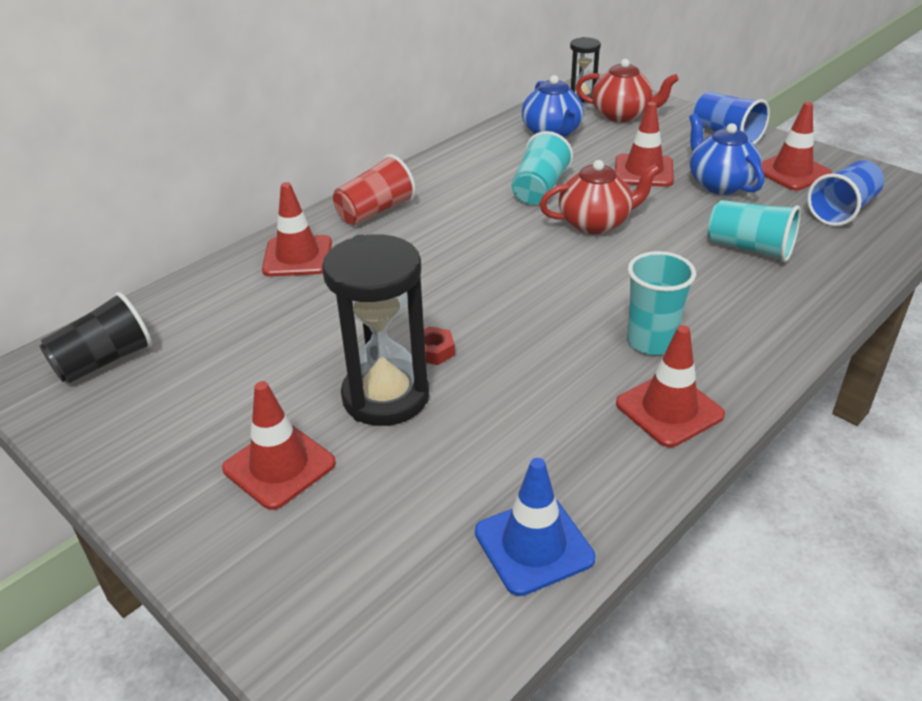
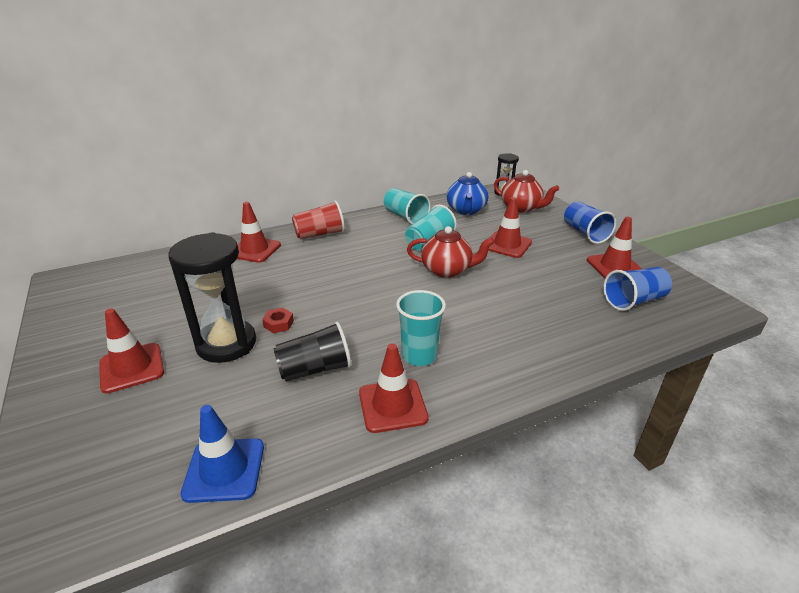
camera: 20 degrees right, 5 degrees down
black cup [40,292,152,384] -> black cup moved to [274,321,351,382]
blue teapot [689,113,764,195] -> none
turquoise cup [708,200,801,262] -> turquoise cup moved to [384,188,431,224]

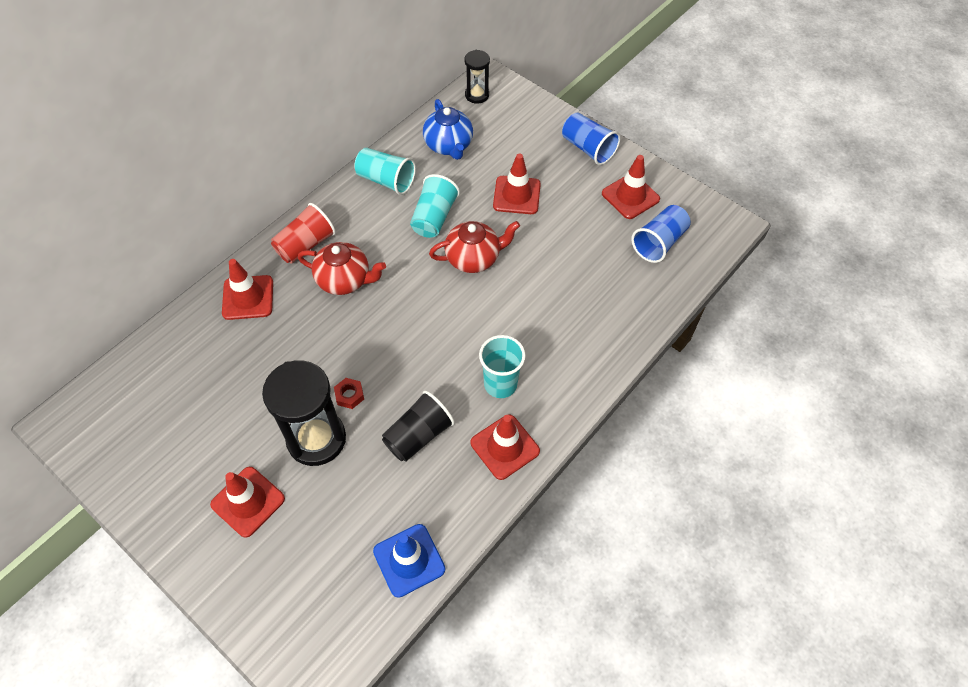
camera: 25 degrees left, 25 degrees up
red teapot [494,170,559,213] -> red teapot moved to [298,242,386,295]

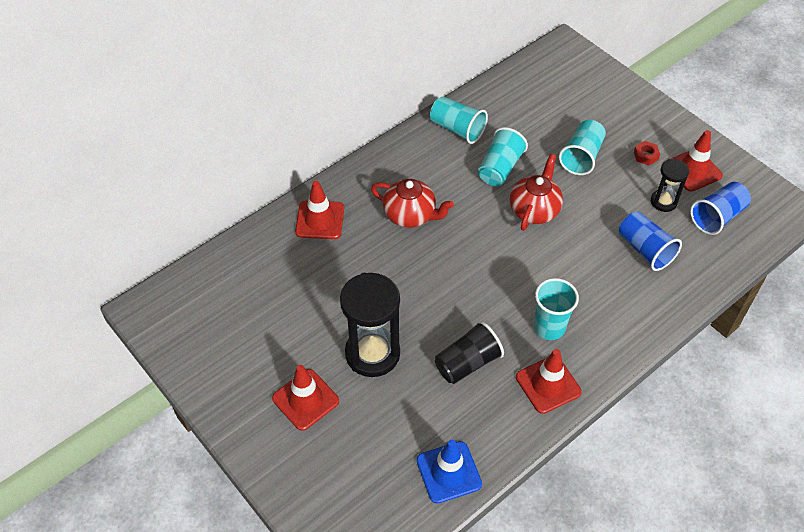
camera: 10 degrees right, 5 degrees down
red cup [271,203,336,264] -> none
red nut [334,378,364,409] -> red nut moved to [634,141,660,165]
blue teapot [423,99,473,160] -> none
red teapot [429,221,520,273] -> red teapot turned 60 degrees counterclockwise [510,154,563,231]
black hourglass [464,50,490,104] -> black hourglass moved to [651,159,689,212]
red traffic cone [493,154,541,214] -> turquoise cup [559,120,606,175]
blue cup [562,112,620,165] -> blue cup moved to [619,211,682,271]

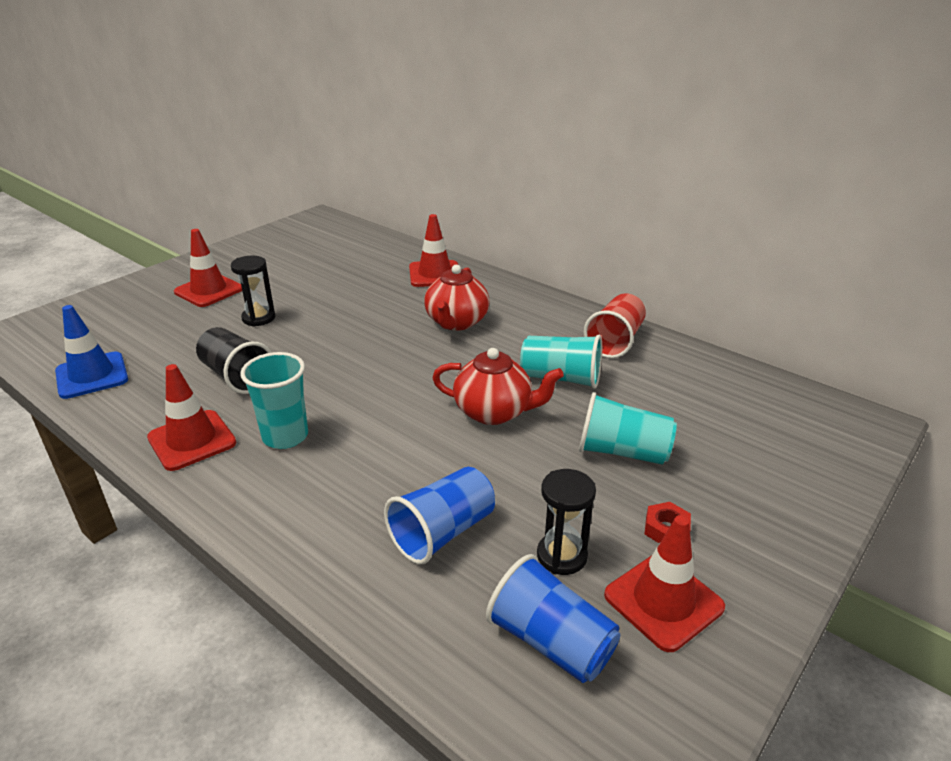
camera: 80 degrees right, 20 degrees down
black hourglass [340,273,400,377] -> black hourglass [231,256,275,327], size x0.54
turquoise cup [430,96,488,144] -> red cup [584,293,646,358]

